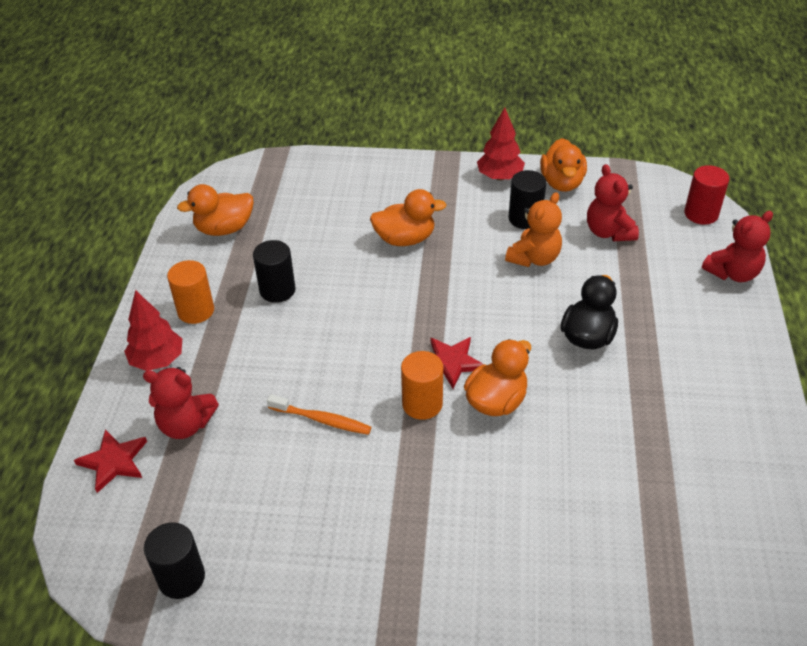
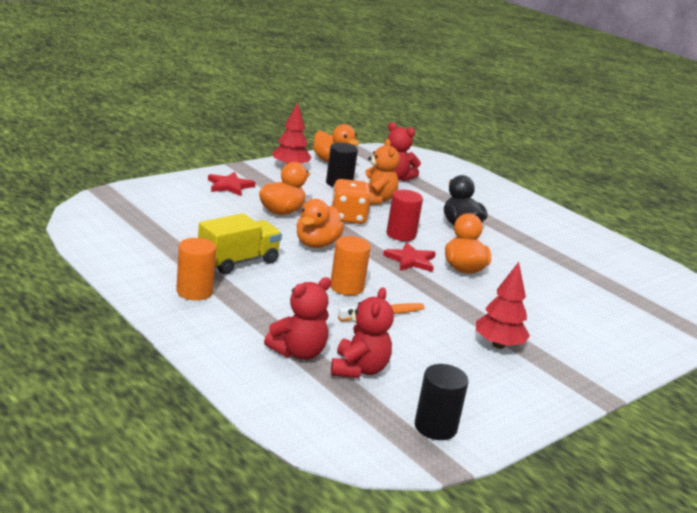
camera: 50 degrees left, 20 degrees down
red star [74,430,147,493] -> red star moved to [208,172,256,196]
red tree [124,290,182,371] -> red tree moved to [476,262,530,349]
orange duck [177,184,253,236] -> orange duck moved to [297,199,344,248]
black cylinder [253,240,296,303] -> yellow truck [198,213,282,275]
orange cylinder [401,351,443,420] -> orange cylinder moved to [331,236,371,295]
red cylinder [684,165,729,225] -> red cylinder moved to [387,190,423,241]
red teddy bear [702,211,773,282] -> red teddy bear moved to [331,287,394,378]
none -> orange dice [331,179,371,224]

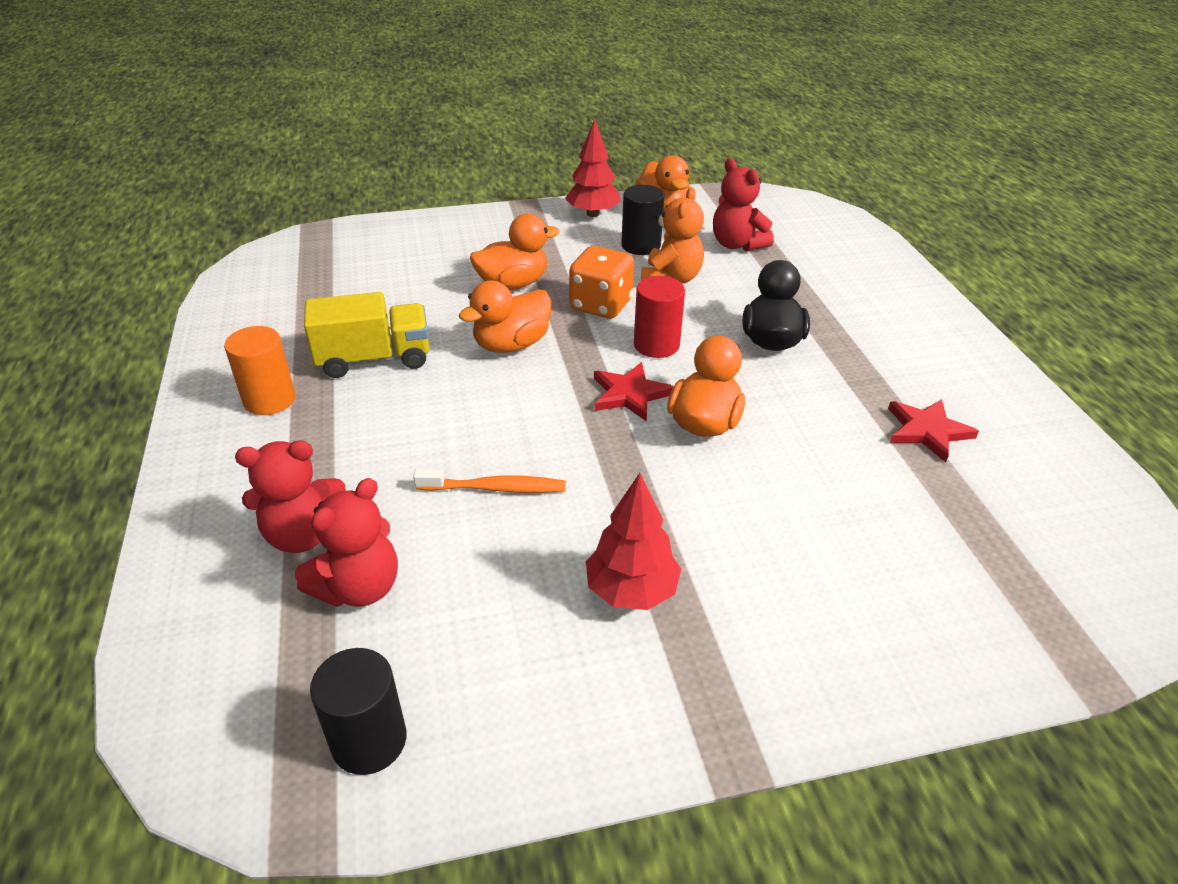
camera: 30 degrees right, 15 degrees up
red star [208,172,256,196] -> red star moved to [888,399,979,462]
orange cylinder [331,236,371,295] -> none

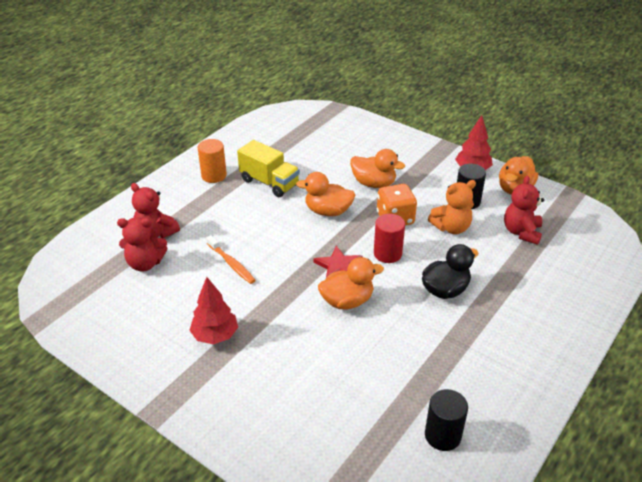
camera: 50 degrees right, 0 degrees up
black cylinder [310,648,407,775] -> black cylinder moved to [425,389,468,451]
red star [888,399,979,462] -> none

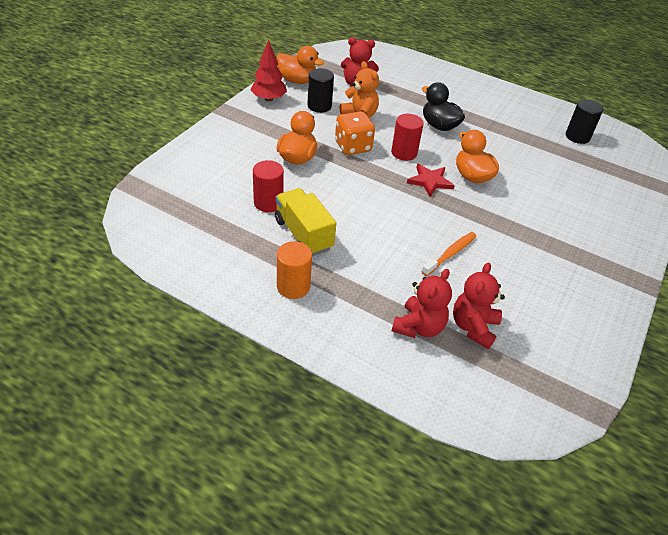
camera: 100 degrees left, 5 degrees up
red teddy bear [117,217,167,272] -> red teddy bear turned 150 degrees counterclockwise [453,263,505,349]
red tree [189,277,238,344] -> none
yellow truck [237,140,300,197] -> yellow truck turned 60 degrees counterclockwise [275,188,336,256]
orange duck [296,172,355,216] -> none
none -> red cylinder [253,160,284,212]

